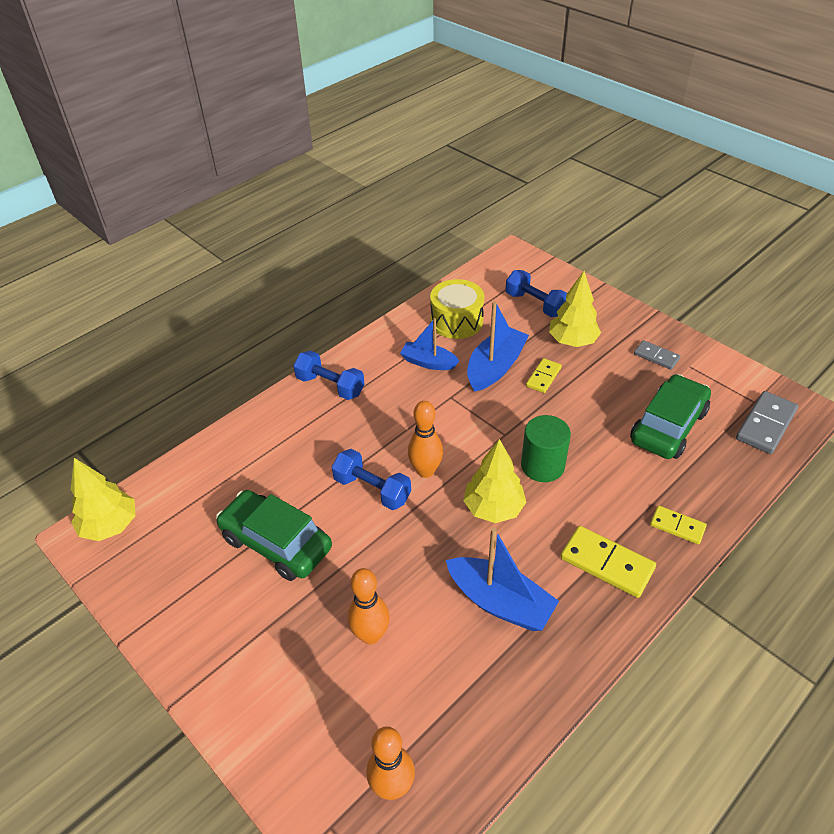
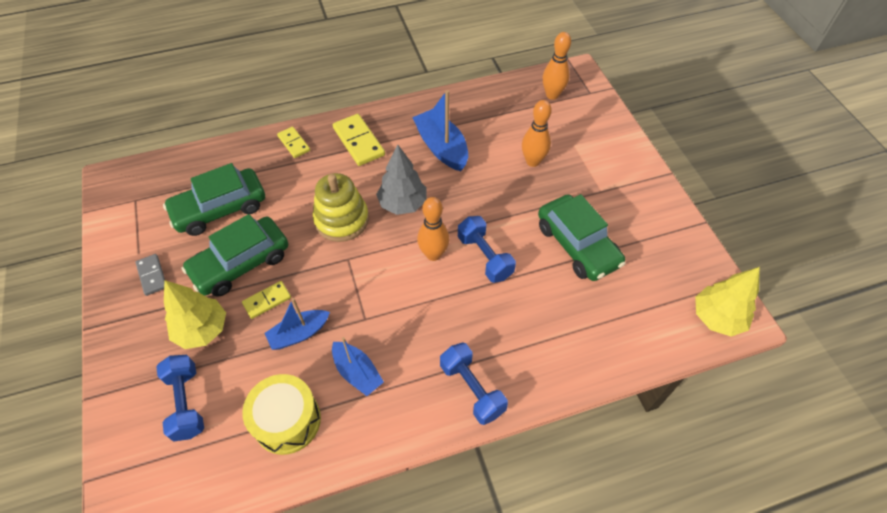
camera: 155 degrees left, 10 degrees up
yellow tree [463,439,527,523] -> grey tree [376,144,427,215]
blue boat [467,301,529,392] -> blue boat [265,298,330,350], size x0.66
green cylinder [521,415,571,482] -> yellow stacking toy [313,173,369,242]
grey domino [736,391,798,454] -> none
none -> green car [182,214,288,297]

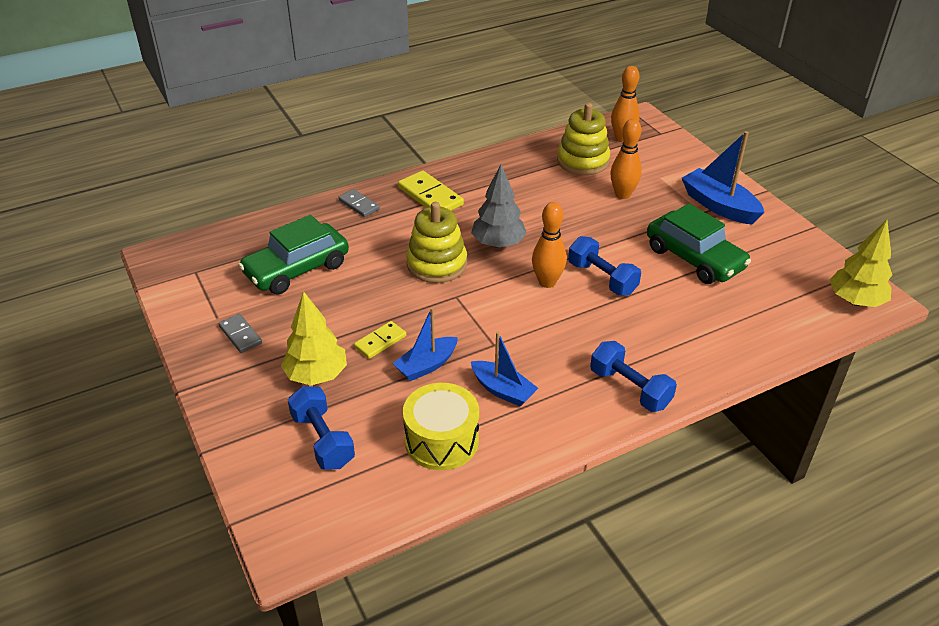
camera: 10 degrees left, 15 degrees down
green car [182,214,288,297] -> none
yellow domino [277,127,310,158] -> grey domino [338,189,380,217]
blue boat [412,90,468,171] -> blue boat moved to [682,131,764,225]
none -> yellow stacking toy [557,103,610,175]

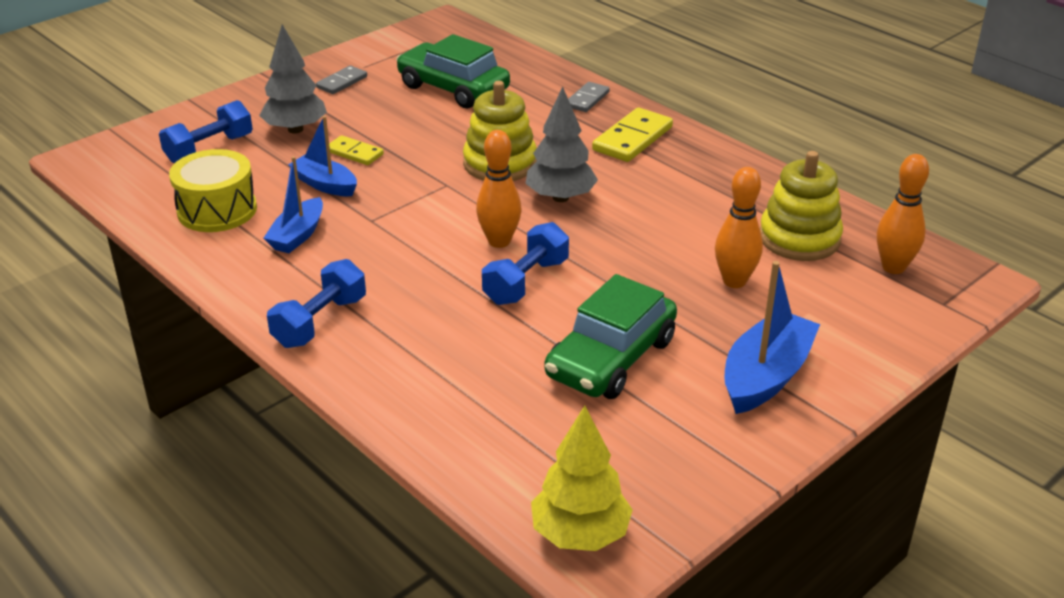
camera: 75 degrees right, 5 degrees down
yellow tree [281,291,347,386] -> grey tree [259,24,327,134]

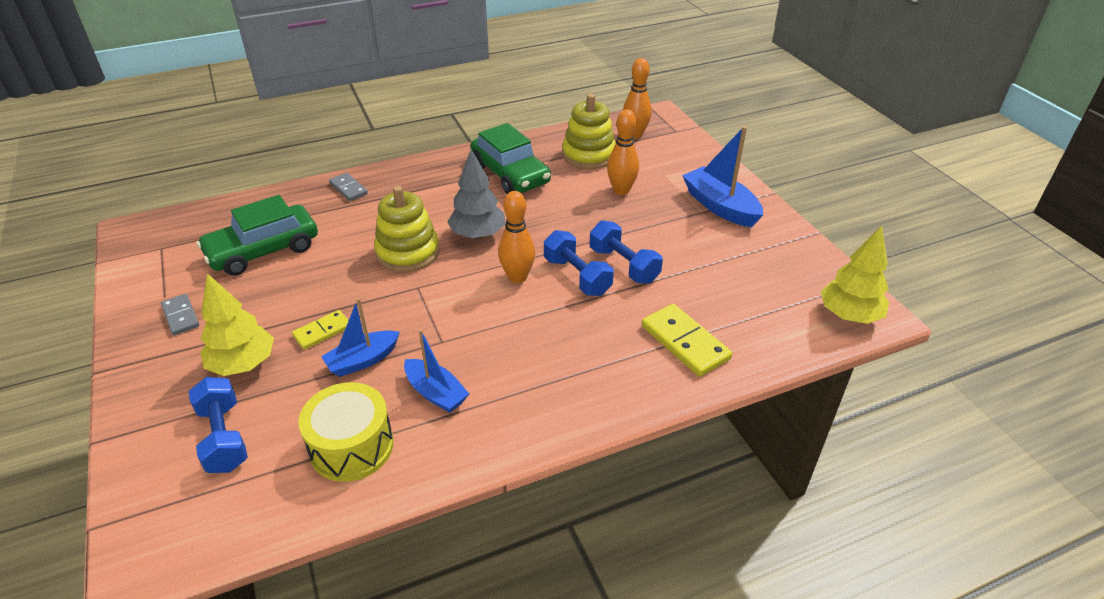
camera: 70 degrees left, 5 degrees up
grey tree [259,24,327,134] -> yellow tree [200,273,274,376]
blue dumbbell [267,259,366,348] -> blue dumbbell moved to [590,220,663,284]
green car [545,274,677,399] -> green car moved to [470,123,551,194]
yellow domino [592,107,673,162] -> yellow domino moved to [642,304,732,377]

